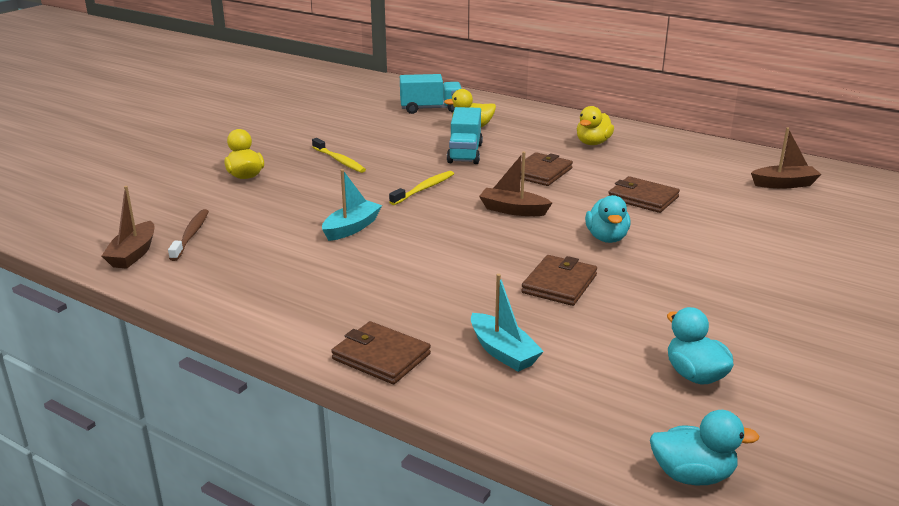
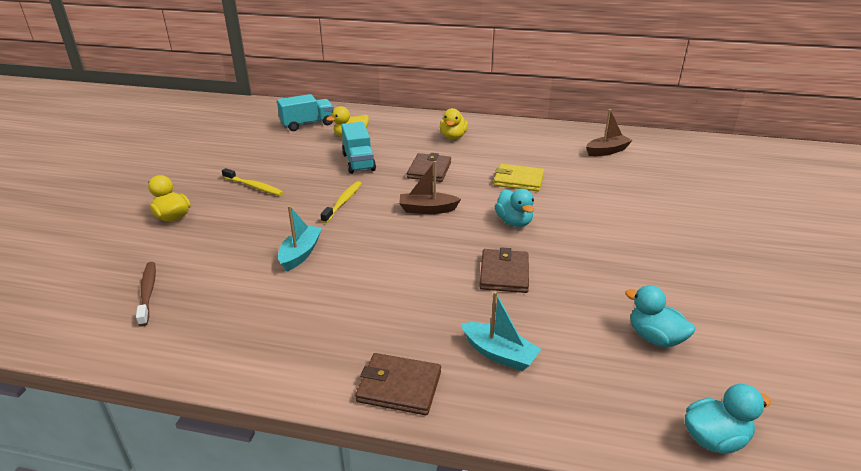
camera: 20 degrees left, 5 degrees up
brown boat [102,186,155,269] -> none
brown wallet [608,176,680,213] -> yellow wallet [494,164,544,191]

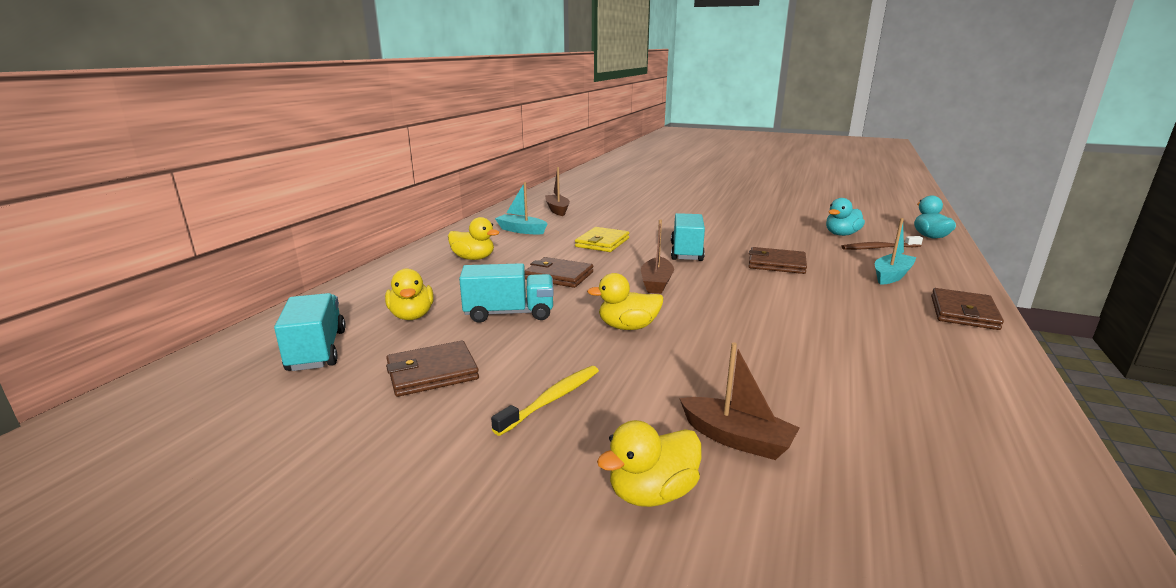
camera: 80 degrees left, 10 degrees down
brown toothbrush [136,262,156,327] -> brown toothbrush moved to [841,236,923,250]
turquoise boat [278,206,322,271] -> turquoise boat moved to [495,182,548,234]
yellow toothbrush [320,181,362,223] -> yellow duck [587,273,664,330]
turquoise duck [495,189,534,227] -> turquoise truck [671,213,705,261]
none -> brown wallet [386,341,479,397]
none -> brown boat [679,342,799,460]

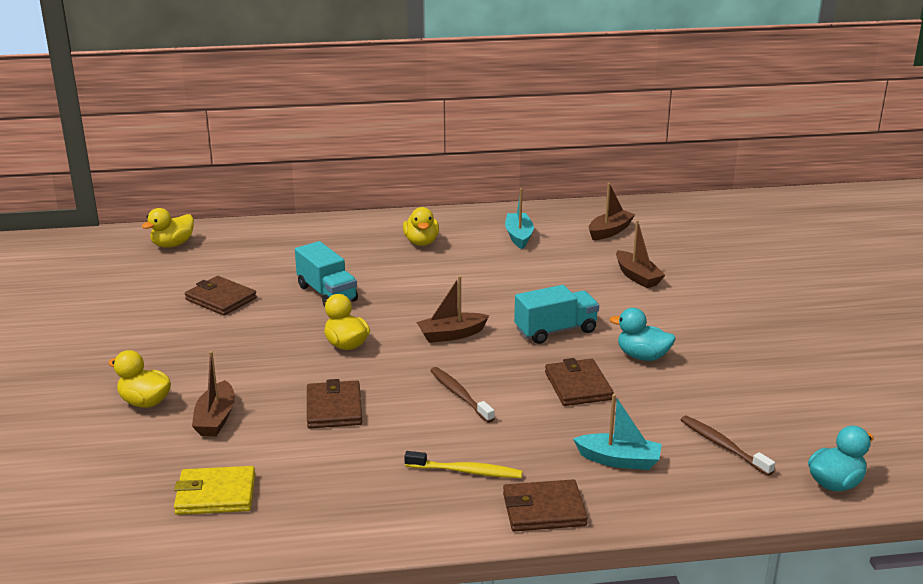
camera: 60 degrees right, 5 degrees up
turquoise truck [274,293,346,371] -> none
yellow duck [385,269,434,320] -> yellow duck moved to [142,208,194,248]
yellow toothbrush [491,366,599,436] -> yellow toothbrush moved to [404,451,522,478]
brown wallet [525,257,593,288] -> brown wallet moved to [307,379,362,429]
yellow wallet [575,227,629,252] -> yellow wallet moved to [174,466,255,515]
turquoise duck [826,198,865,236] -> turquoise duck moved to [610,308,675,361]
none -> brown toothbrush [430,367,495,423]
none -> brown boat [616,220,665,288]

